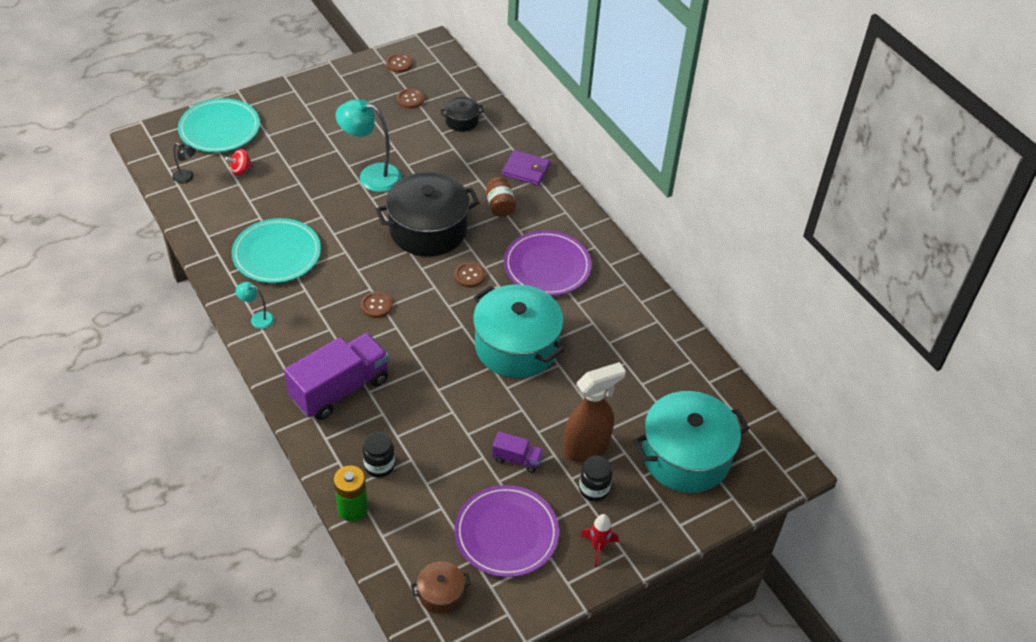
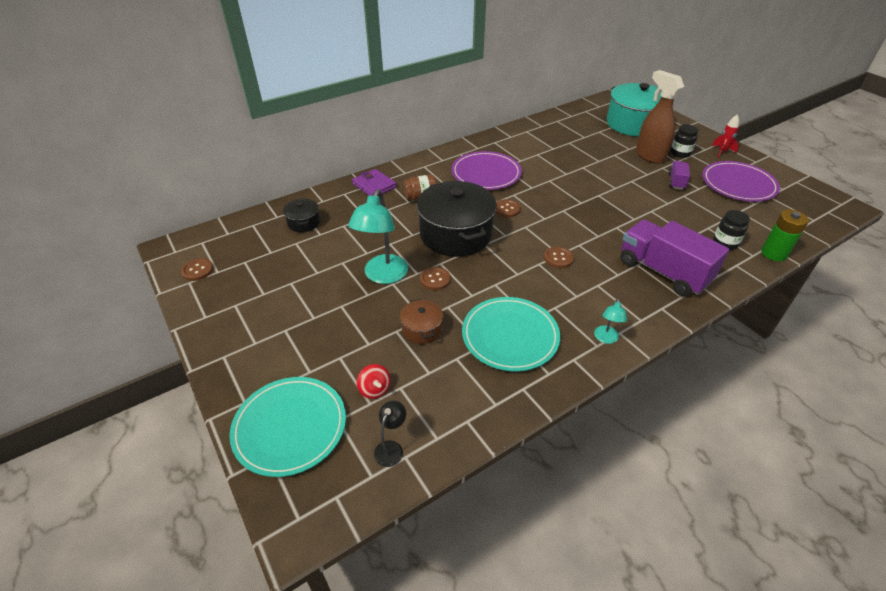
camera: 90 degrees left, 5 degrees down
brown button [397,89,424,109] -> brown button moved to [420,267,450,290]
brown pot [411,561,471,614] -> brown pot moved to [400,299,443,344]
turquoise pot [473,285,564,378] -> none
purple wallet [502,150,550,186] -> purple wallet turned 60 degrees counterclockwise [352,169,397,195]

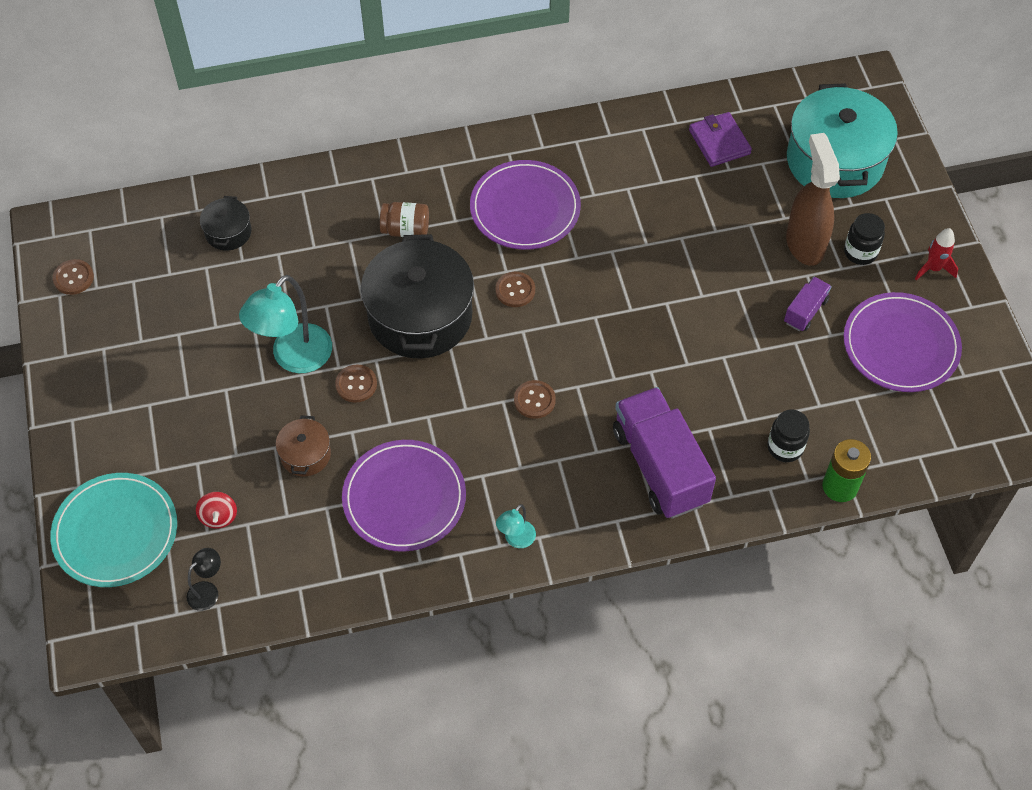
camera: 20 degrees right, 15 degrees up
purple wallet [352,169,397,195] -> purple wallet moved to [689,112,752,167]
turquoise plate [462,297,560,371] -> purple plate [342,440,466,552]

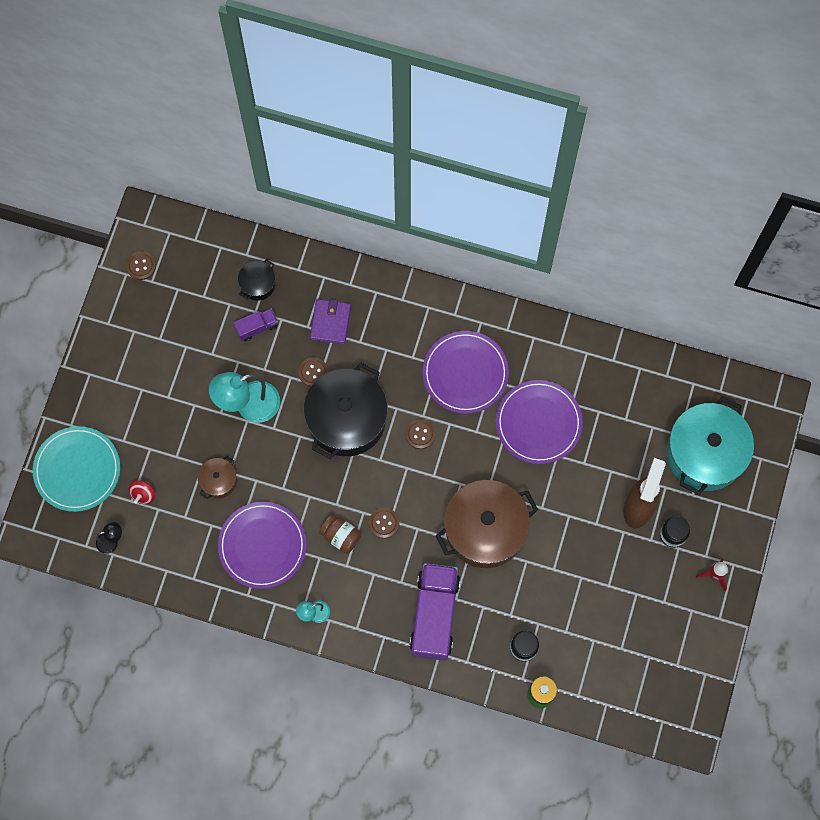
camera: 30 degrees right, 15 degrees up
brown button [335,364,377,403] -> brown button moved to [298,357,328,387]
brown jar [380,202,429,237] -> brown jar moved to [319,514,362,554]
purple wallet [689,112,752,167] -> purple wallet moved to [310,299,351,344]
purple truck [784,277,832,331] -> purple truck moved to [233,308,278,342]
purple plate [844,292,962,392] -> purple plate moved to [496,380,583,464]
none -> brown pot [436,480,538,568]

